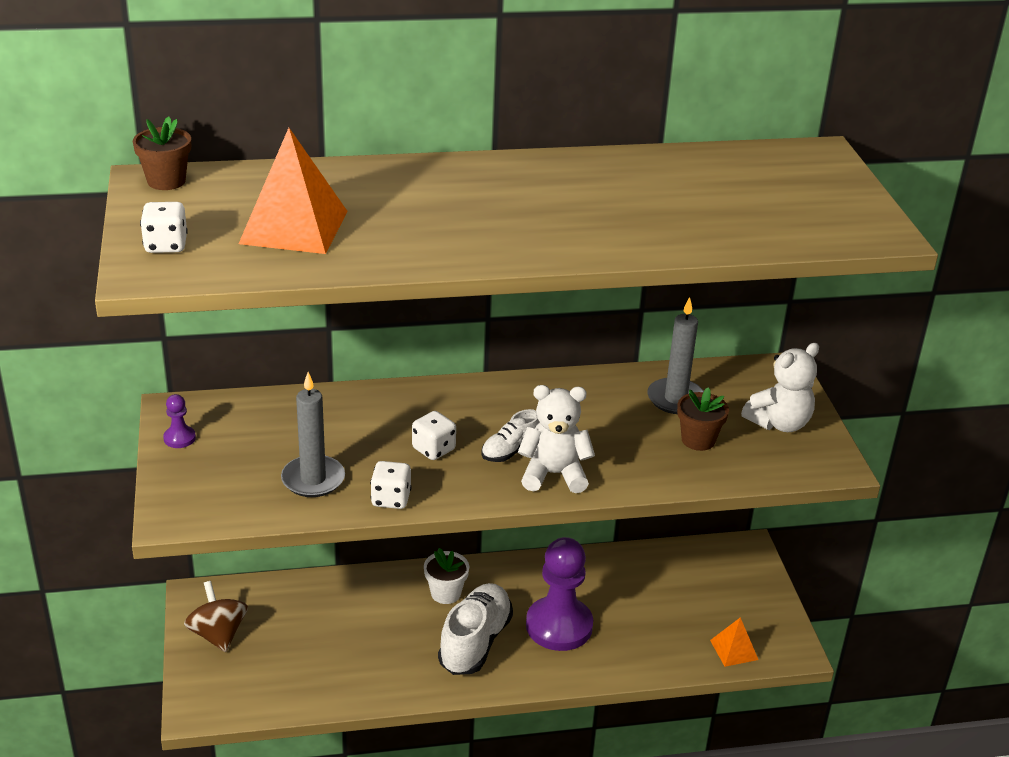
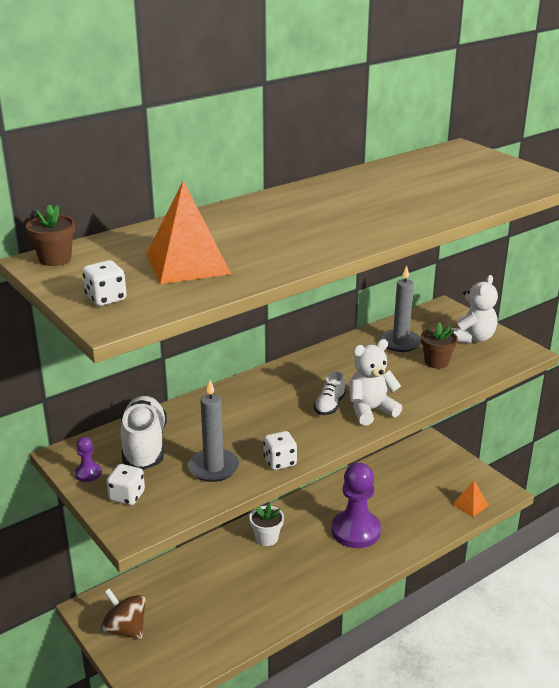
camera: 25 degrees left, 5 degrees down
white dice [412,411,456,460] -> white dice moved to [106,464,145,505]
white shoe [438,583,513,675] -> white shoe moved to [120,396,167,470]

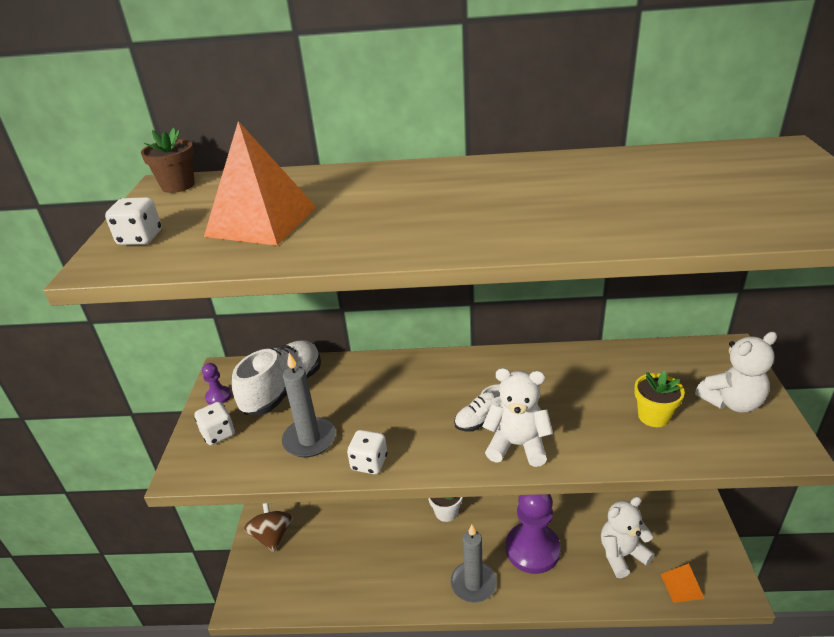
camera: 40 degrees right, 5 degrees up
grey candle [380,266,421,352] -> grey candle moved to [451,524,497,603]
brown flower pot [421,322,458,369] -> yellow flower pot [634,371,685,427]
none -> white teddy bear [601,496,655,578]

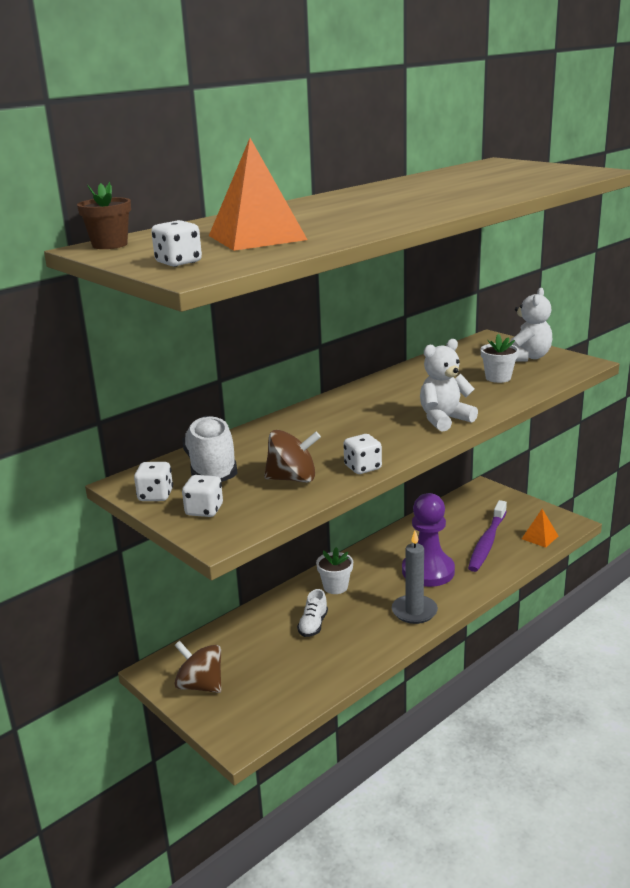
camera: 45 degrees left, 10 degrees down
purple pawn [202,363,231,405] -> white dice [134,462,173,501]
grey candle [282,353,336,458] -> brown spinning top [264,430,321,483]
white shoe [454,384,502,432] -> white shoe moved to [297,589,328,637]
white teddy bear [601,496,655,578] -> purple toothbrush [468,500,507,572]
yellow flower pot [634,371,685,427] -> white flower pot [480,334,519,383]

